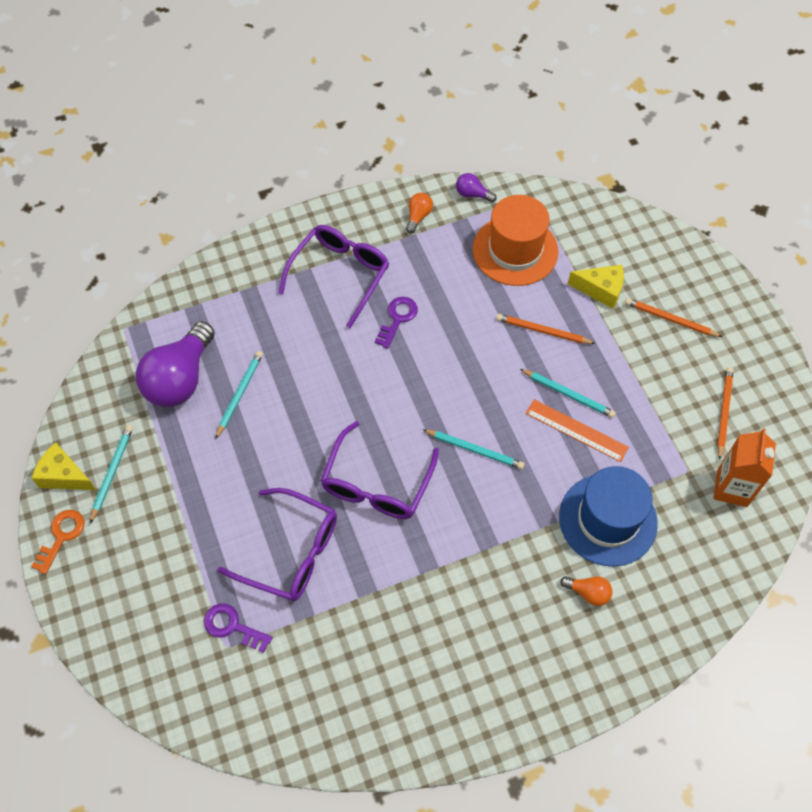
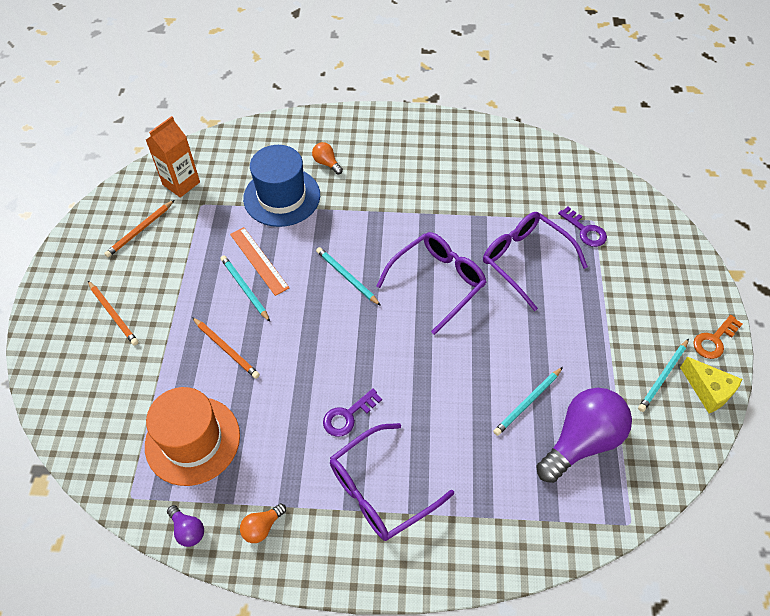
camera: 155 degrees left, 5 degrees down
yellow cheese [568,265,624,309] -> none

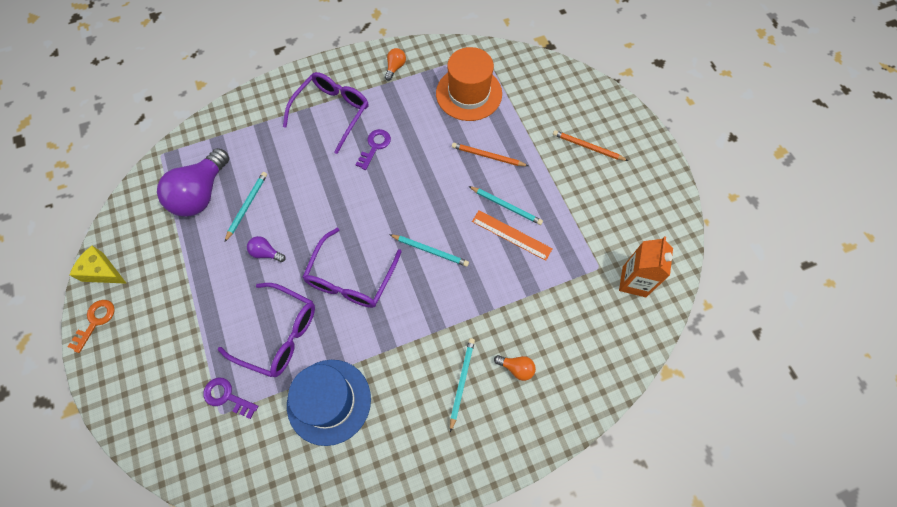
camera: 155 degrees right, 10 degrees up
orange pencil [104,200,174,257] -> none
purple light bulb [167,505,204,547] -> purple light bulb moved to [247,236,286,262]
blue hat [243,145,320,227] -> blue hat moved to [287,360,371,446]
turquoise pencil [638,339,689,412] -> turquoise pencil moved to [450,338,475,432]

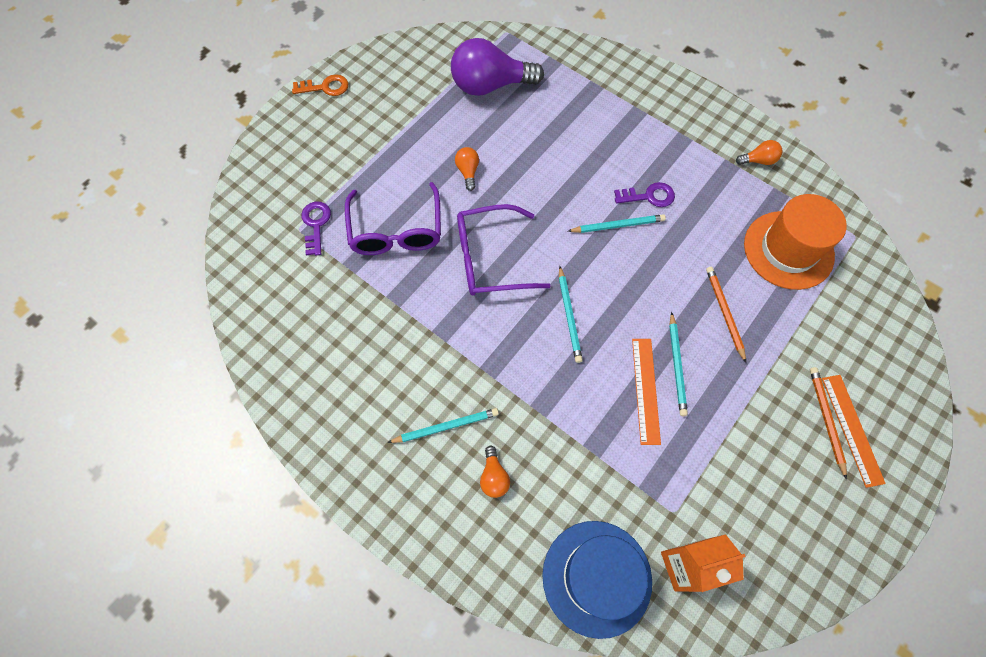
camera: 60 degrees right, 0 degrees up
yellow cheese [70,246,127,284] -> none
turquoise pencil [225,172,267,242] -> turquoise pencil moved to [568,214,666,233]
purple light bulb [247,236,286,262] -> orange light bulb [455,147,479,191]
purple glasses [283,72,368,154] -> none
blue hat [287,360,371,446] -> blue hat moved to [542,521,652,639]
none -> orange ruler [822,375,886,488]

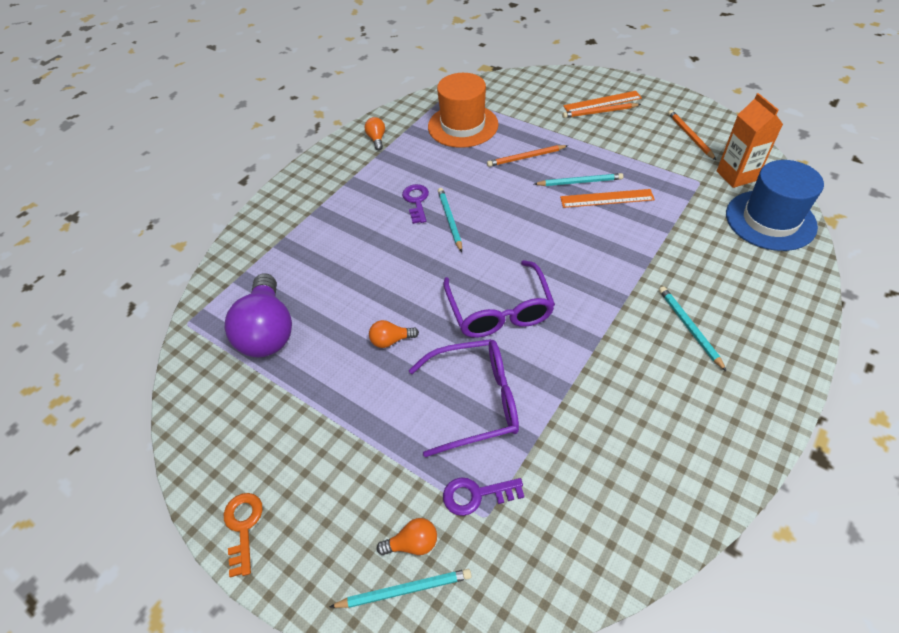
camera: 90 degrees left, 15 degrees down
orange light bulb [480,446,510,498] -> orange light bulb moved to [377,518,437,555]
turquoise pencil [559,266,583,363] -> turquoise pencil moved to [330,569,472,608]
none -> orange pencil [668,110,716,160]

